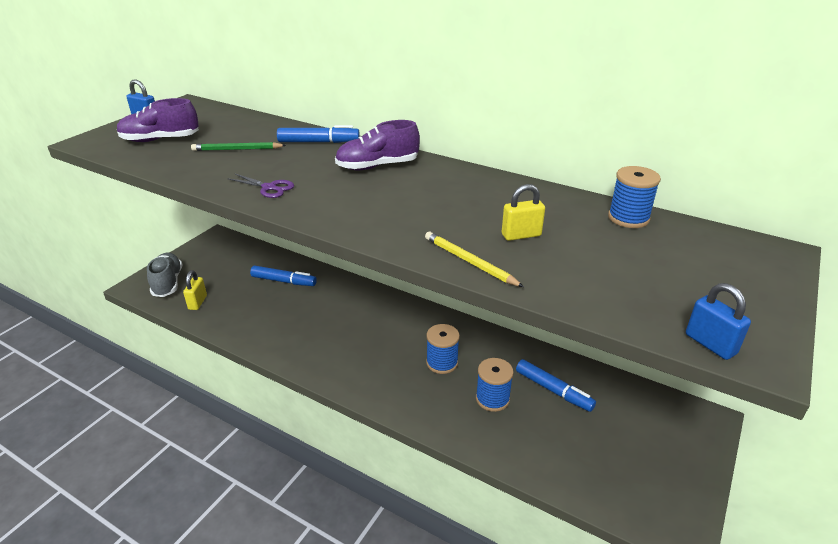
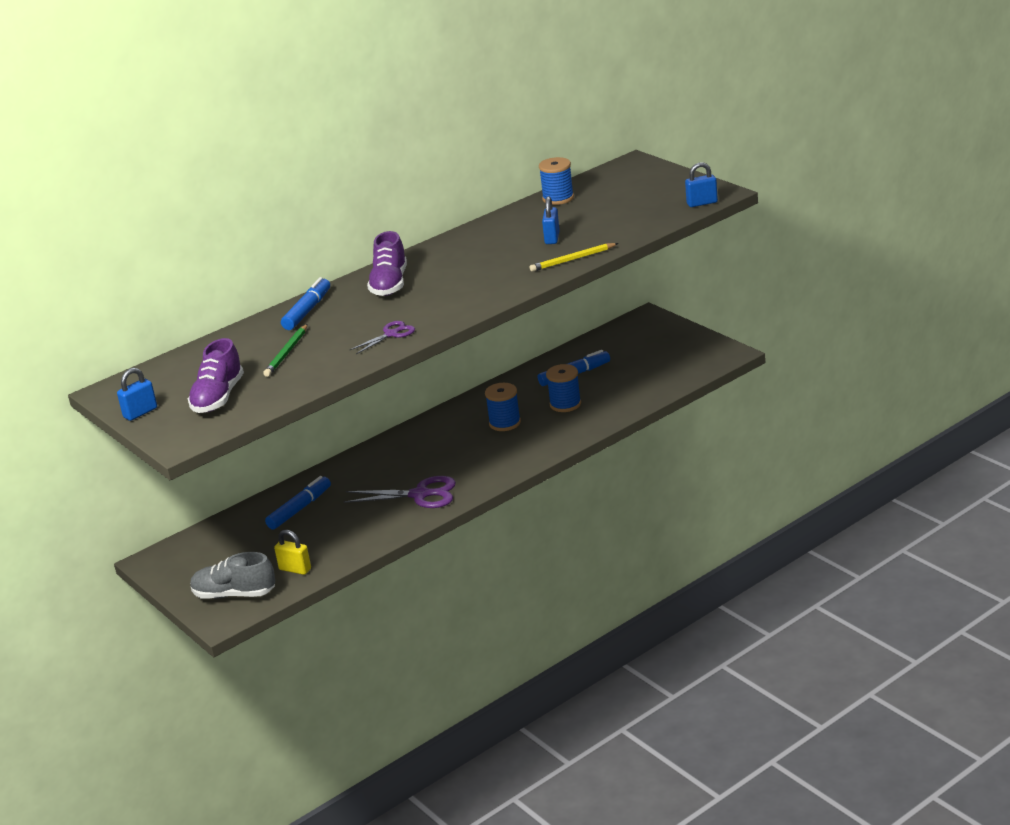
camera: 65 degrees left, 5 degrees down
yellow padlock [502,184,545,241] -> blue padlock [542,196,560,244]
none -> purple scissors [344,476,456,508]

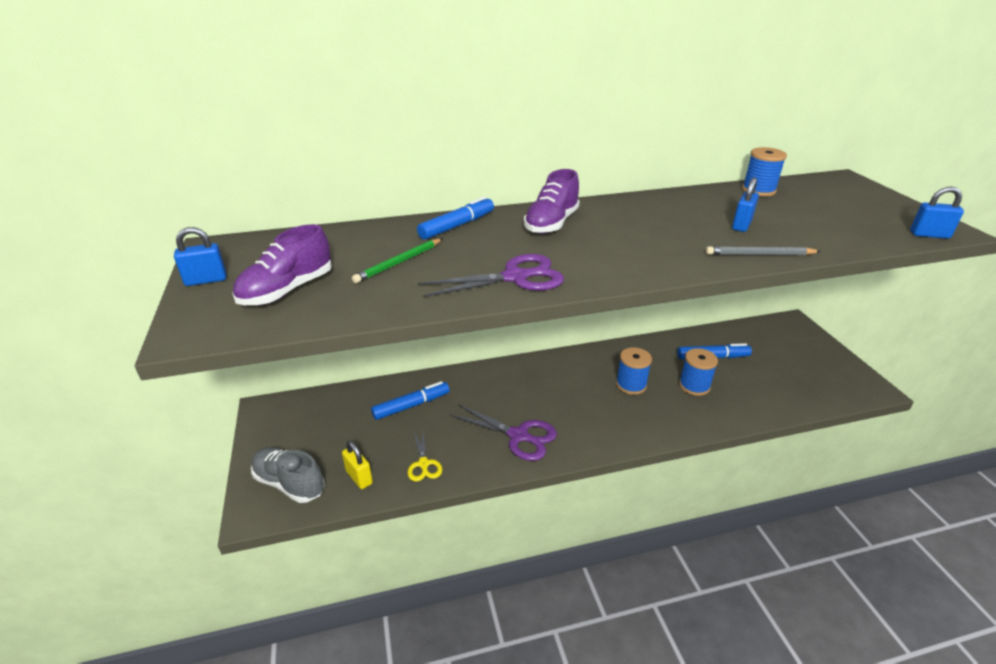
camera: 20 degrees right, 5 degrees up
purple scissors [350,321,415,354] -> purple scissors [418,254,564,297], size x1.68
yellow pencil [530,243,618,272] -> grey pencil [706,246,821,255]
none -> yellow scissors [407,429,442,482]

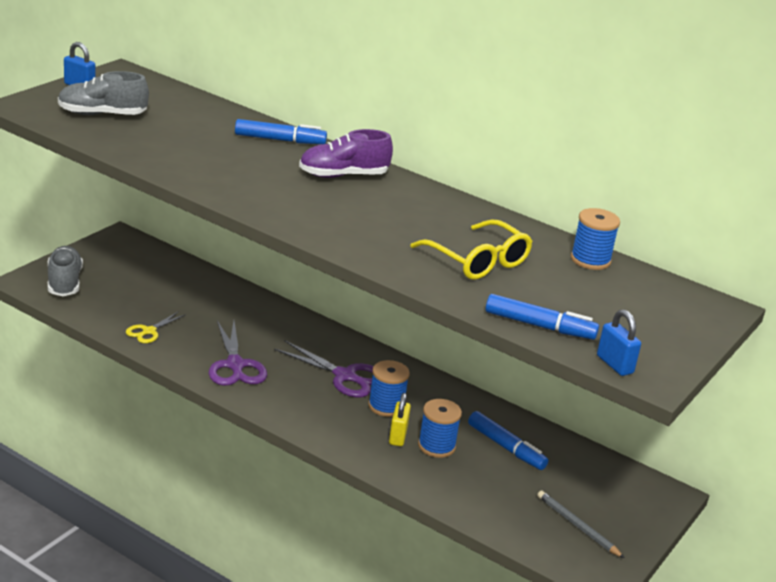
camera: 45 degrees right, 5 degrees down
purple shoe [232,224,332,305] -> grey shoe [58,71,149,115]
yellow padlock [342,440,373,489] -> yellow padlock moved to [389,393,411,446]
green pencil [352,238,443,283] -> none
blue marker [371,381,450,420] -> blue marker moved to [486,294,599,340]
purple scissors [418,254,564,297] -> purple scissors moved to [274,340,374,398]
grey pencil [706,246,821,255] -> grey pencil moved to [537,490,624,558]
blue padlock [732,178,759,232] -> yellow glasses [410,220,533,280]

